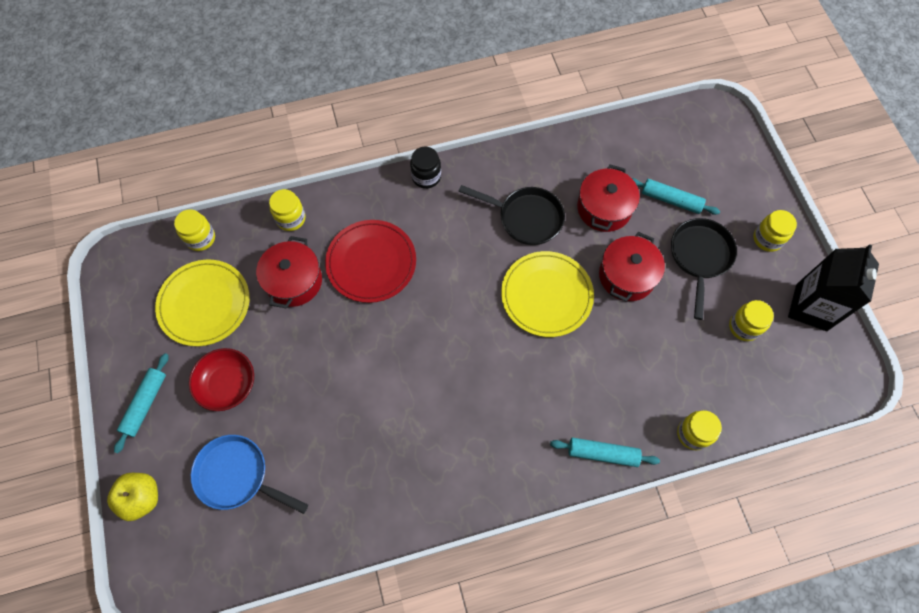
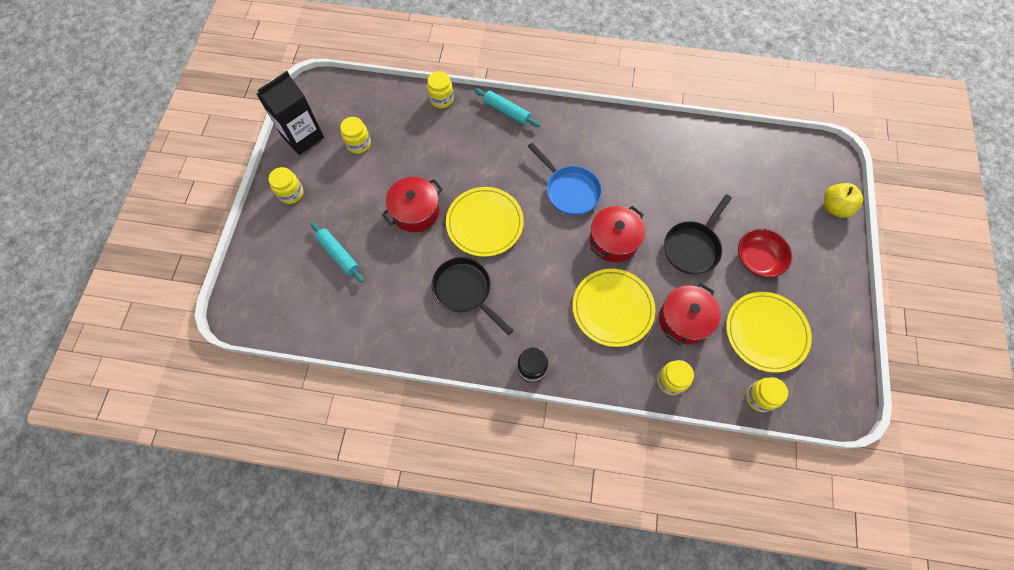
camera: 155 degrees left, 0 degrees up
turquoise rolling pin [114,353,168,453] -> none
blue pan [191,435,308,514] -> blue pan moved to [527,143,602,216]
red plate [325,220,416,303] -> yellow plate [573,269,655,347]
red pot [577,165,640,232] -> red pot moved to [590,206,645,262]
black pan [671,218,737,320] -> black pan moved to [664,194,732,275]

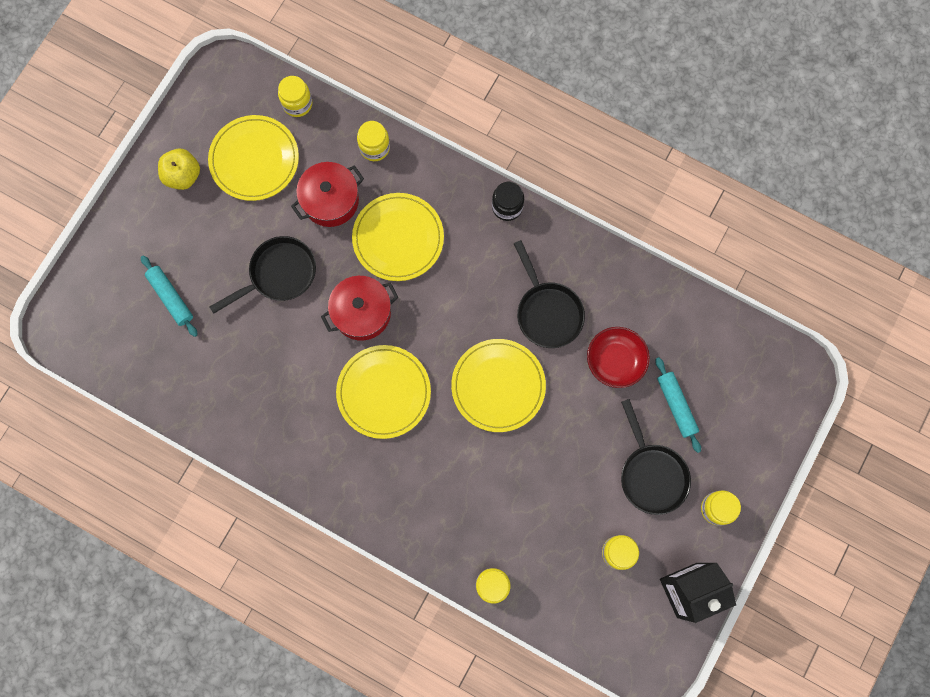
camera: 160 degrees left, 10 degrees up
red pot [382,177,443,232] -> none
turquoise rolling pin [475,89,540,127] -> turquoise rolling pin moved to [141,255,198,337]
blue pan [527,143,602,216] -> yellow plate [336,345,431,439]
red bowl [738,229,792,278] -> red bowl moved to [587,327,650,388]
yellow apple [824,183,863,218] -> yellow apple moved to [158,149,200,190]
none -> black pan [621,399,691,515]

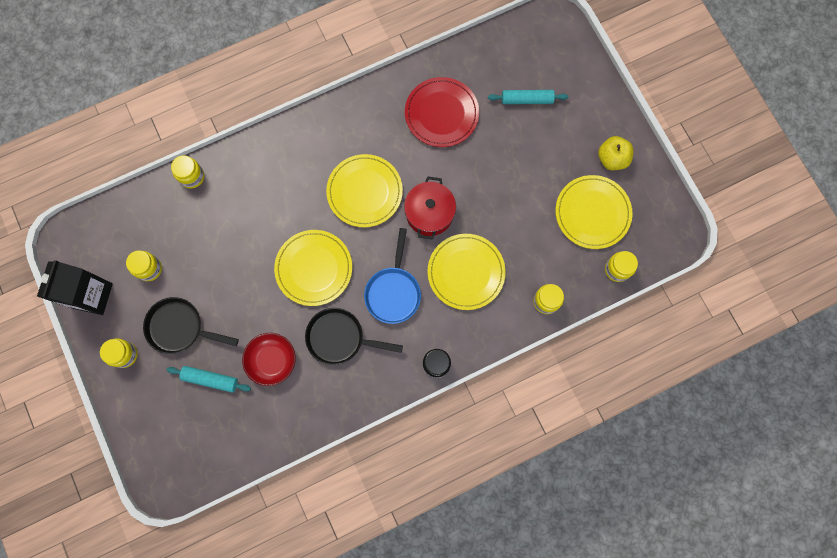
camera: 125 degrees right, 0 degrees up
black pan [210,236,316,314] -> none
red pot [291,162,364,227] -> none
none -> blue pan [364,228,421,324]
none -> red plate [405,77,479,147]

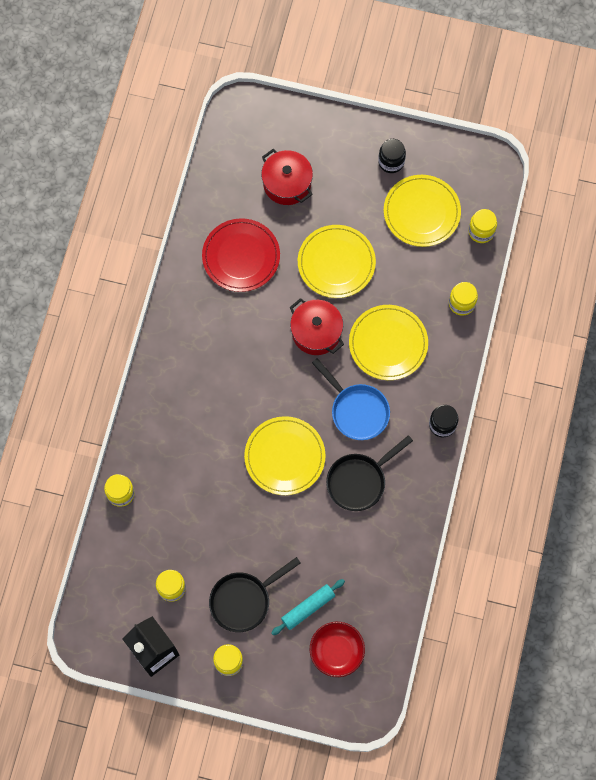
camera: 50 degrees left, 5 degrees down
red bowl [242,333,296,386] -> red bowl moved to [310,622,365,677]
yellow plate [326,154,403,227] -> yellow plate moved to [298,225,376,298]
turquoise rolling pin [488,90,568,104] -> red pot [261,149,313,205]
yellow apple [598,136,634,170] -> black jar [378,139,406,173]

